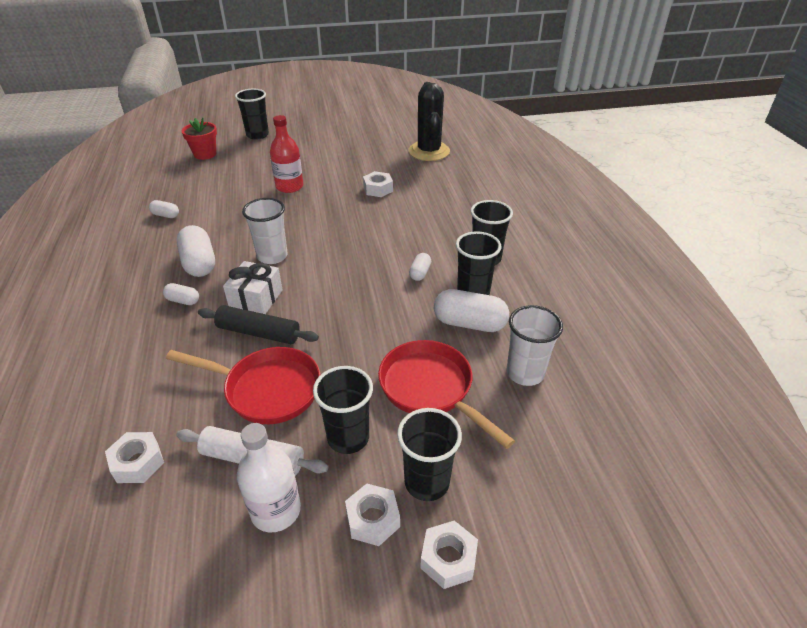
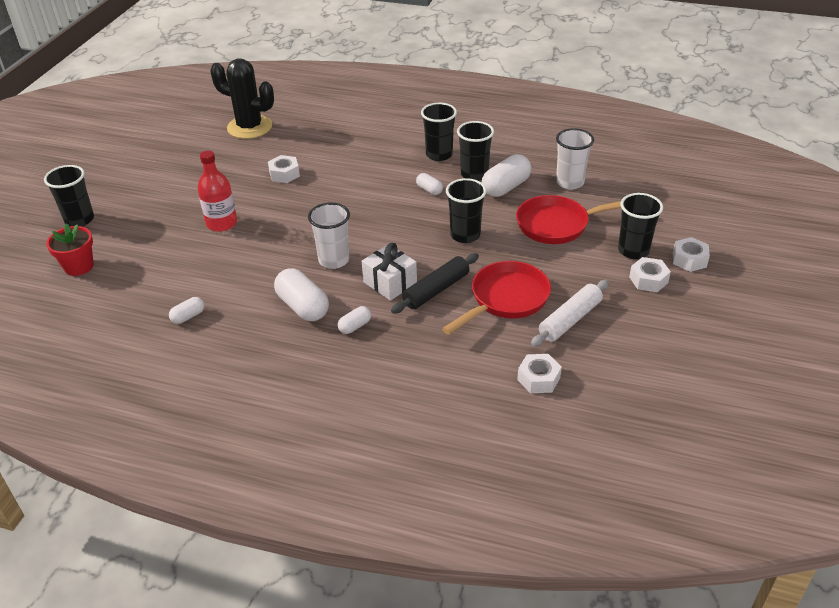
camera: 60 degrees left, 0 degrees up
white capsule [176,225,215,277] -> white capsule turned 45 degrees clockwise [274,268,329,321]
white bottle [237,423,301,532] -> none
black cup [313,366,373,454] -> black cup moved to [446,178,487,243]

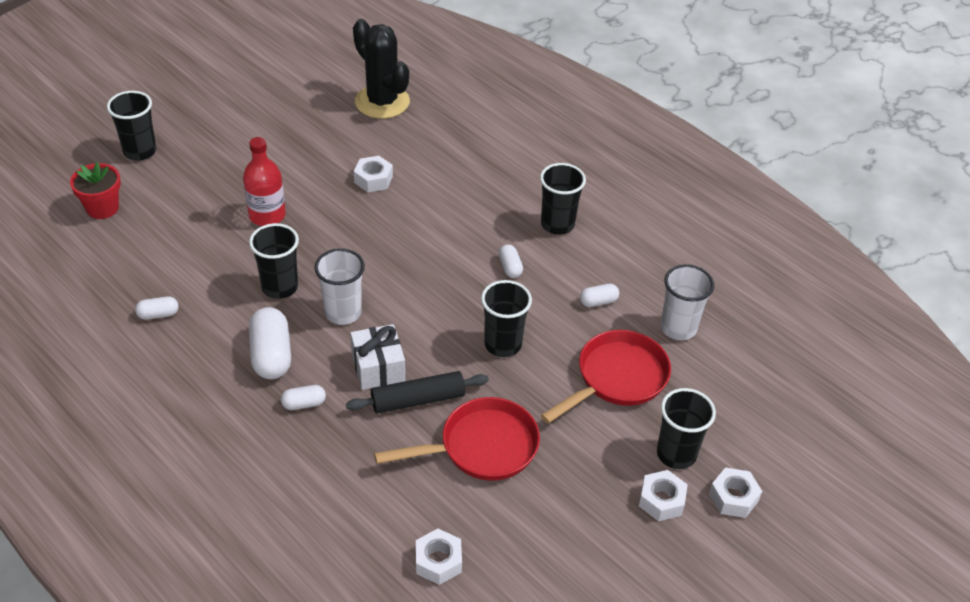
camera: 25 degrees right, 5 degrees up
black cup [457,121,494,181] -> black cup moved to [249,223,299,299]
white capsule [482,154,532,197] -> white capsule [580,284,619,307], size x0.53
red pan [516,195,621,244] -> red pan turned 120 degrees clockwise [541,330,671,423]
white rolling pin [531,280,609,347] -> none

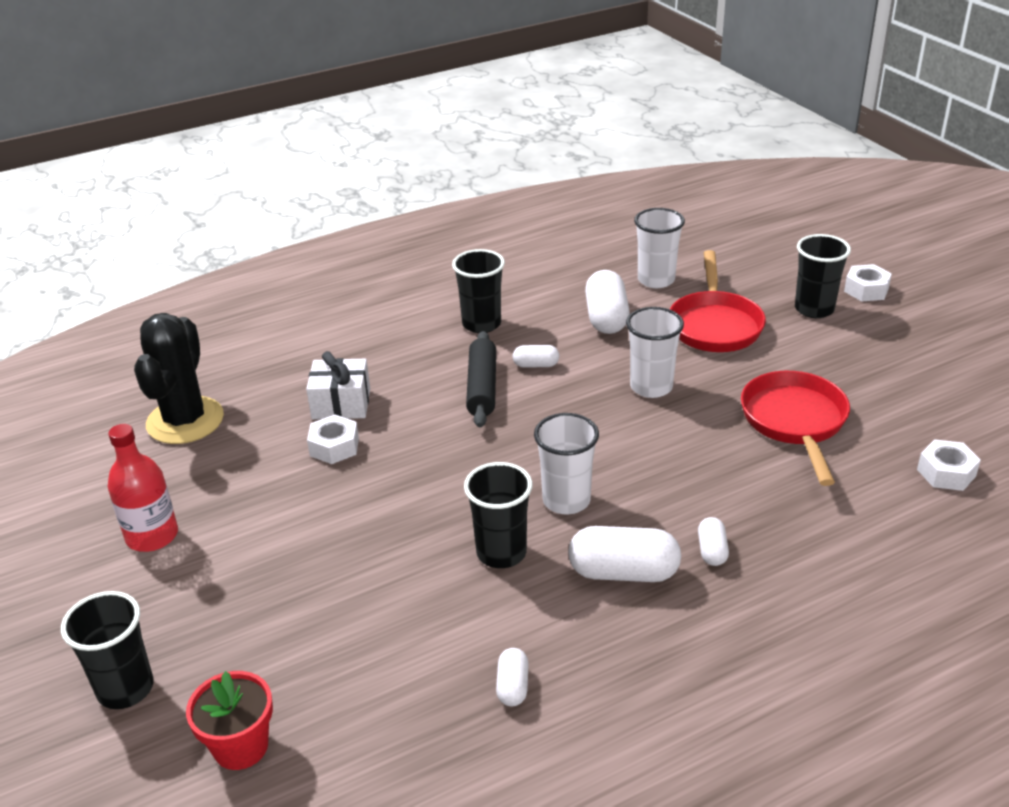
camera: 70 degrees left, 10 degrees down
red bottle [243,137,286,226] -> red bottle moved to [108,424,178,552]
black rolling pin [346,371,489,413] -> black rolling pin moved to [466,331,496,427]
white gift [350,324,405,390] -> white gift moved to [306,351,370,419]
black cactus [353,19,410,119] -> black cactus turned 60 degrees counterclockwise [134,313,224,444]
black cup [481,280,532,357] -> white cup [626,307,684,398]
red pan [541,330,671,423] -> red pan turned 150 degrees counterclockwise [670,250,766,352]
white capsule [580,284,619,307] -> white capsule [585,270,630,334], size x1.90
white nut [639,470,688,521] -> none

